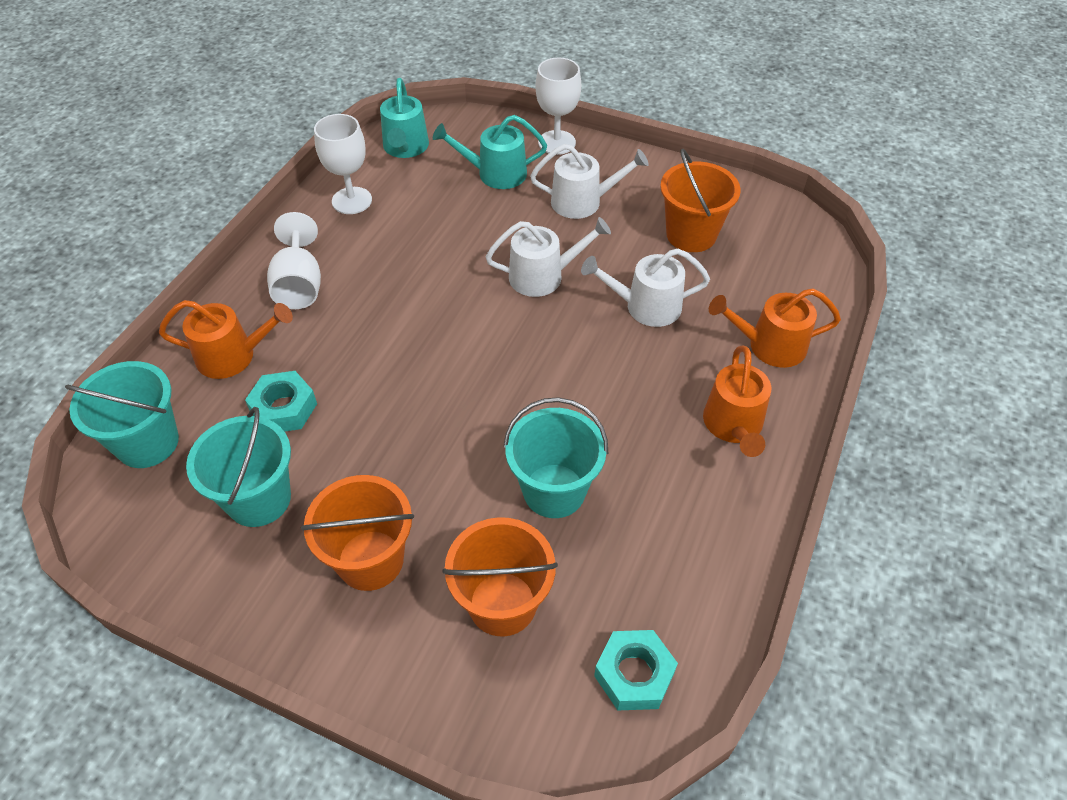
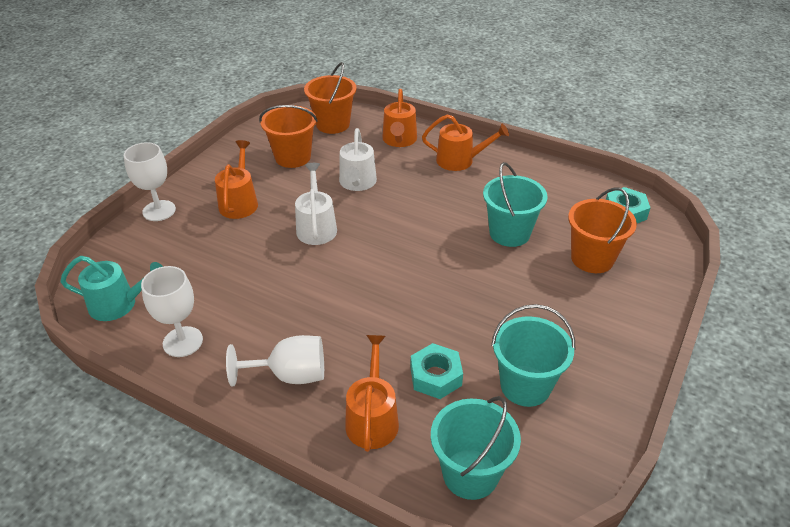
camera: 85 degrees left, 10 degrees down
orange bucket [301,475,414,591] -> orange bucket moved to [304,62,357,134]
turquoise watering can [433,115,547,189] -> none
white watering can [530,144,649,219] -> orange watering can [215,140,258,219]

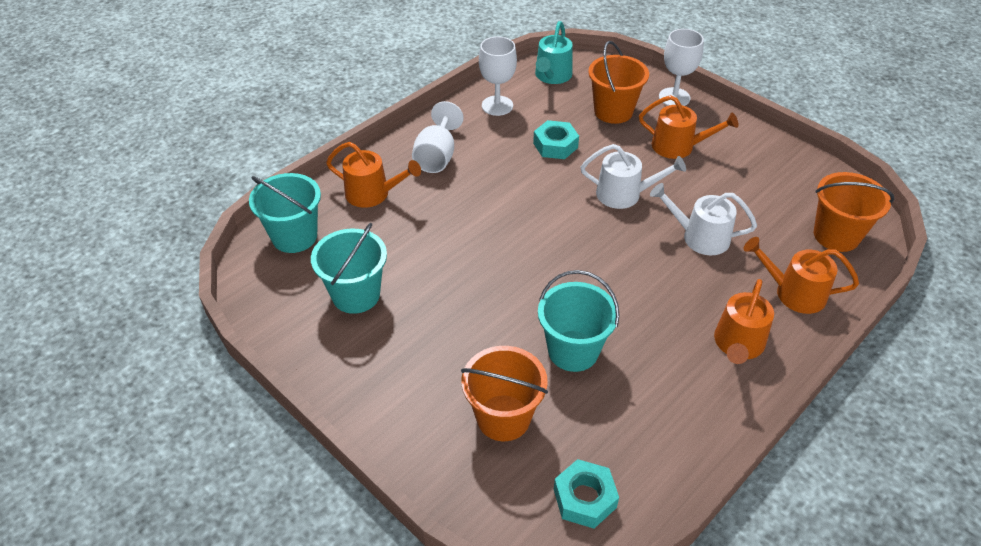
camera: 105 degrees right, 5 degrees up
orange bucket [259,105,318,168] -> orange bucket moved to [588,41,649,124]
turquoise nut [410,343,463,399] -> turquoise nut moved to [533,120,579,159]

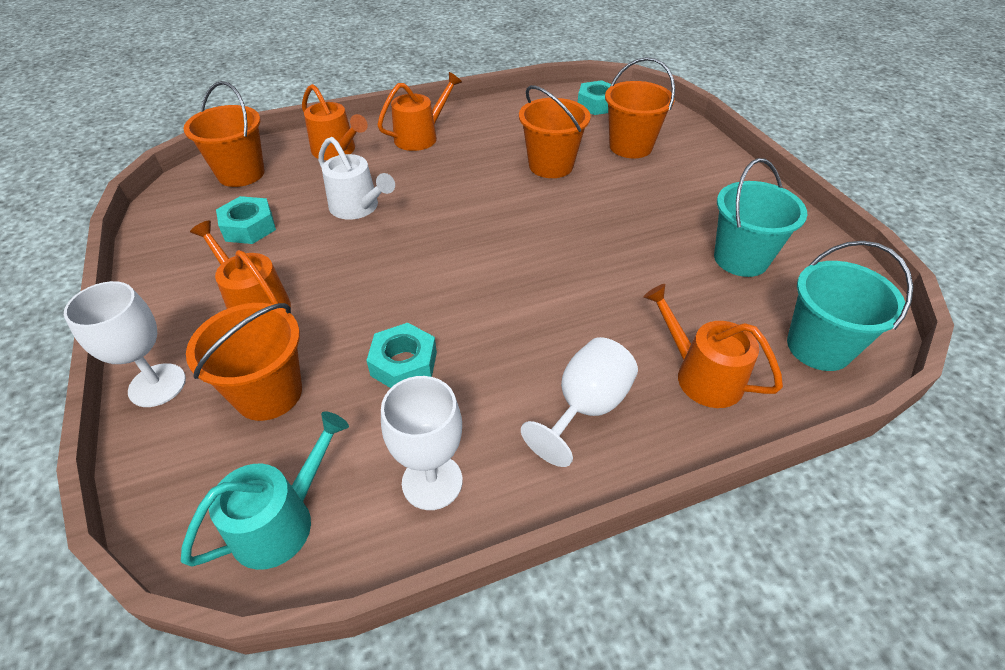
camera: 155 degrees left, 0 degrees up
turquoise bucket [538,270,620,372] -> orange bucket [519,85,591,178]
white watering can [581,144,686,209] -> none
none -> turquoise nut [216,196,276,244]

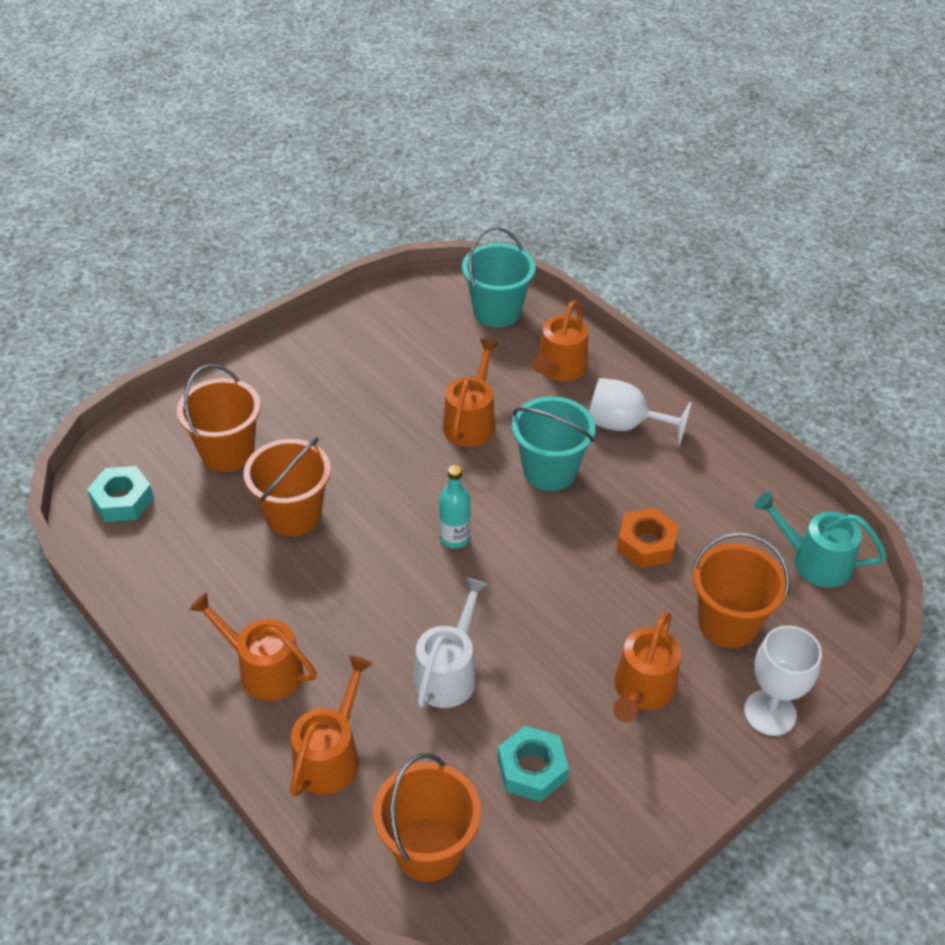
camera: 110 degrees left, 0 degrees up
turquoise nut [366,323,437,388] -> orange nut [617,508,679,568]
white goblet [381,376,463,510] -> none
turquoise bucket [714,158,807,277] -> turquoise bucket moved to [512,396,596,491]
none -> turquoise bottle [439,465,470,549]
none -> orange watering can [443,339,499,447]

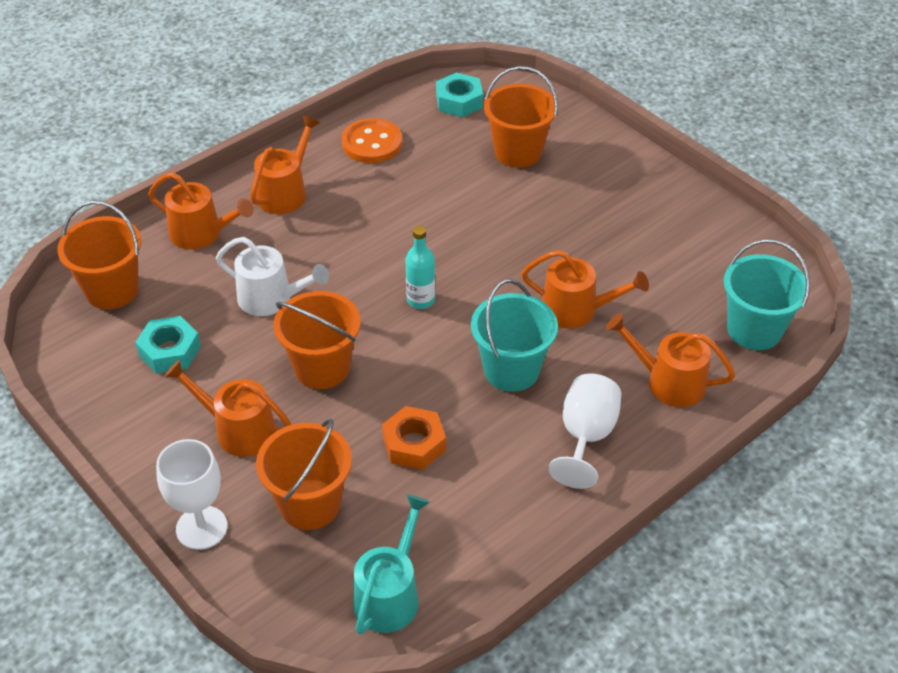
camera: 90 degrees right, 0 degrees up
orange bucket [244,437,331,537] -> orange bucket moved to [273,291,361,389]
none -> orange button [341,118,402,163]

